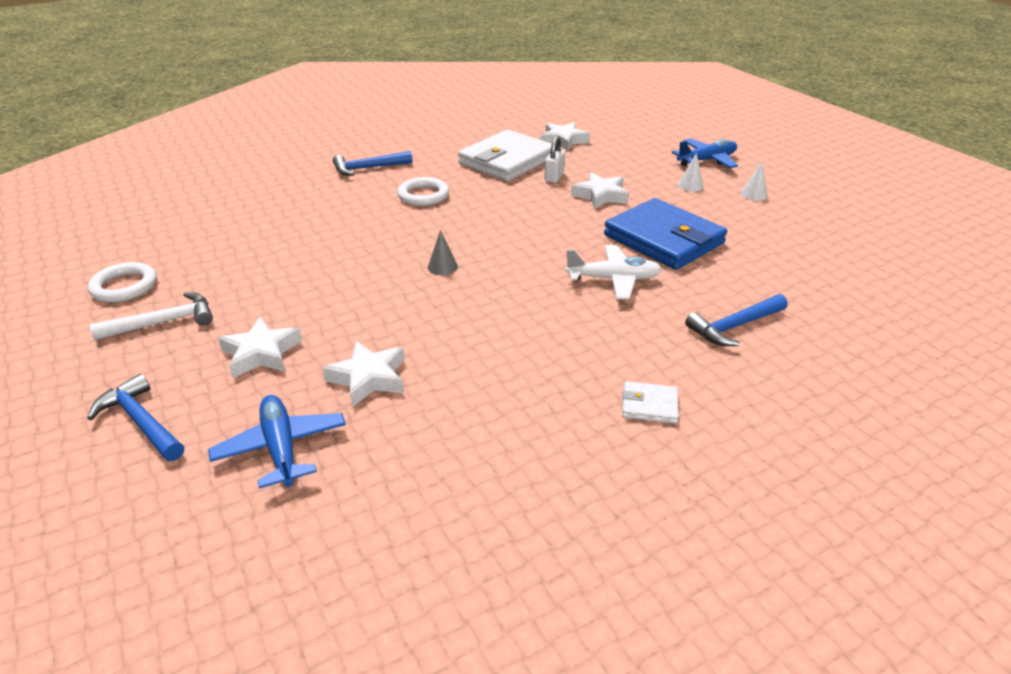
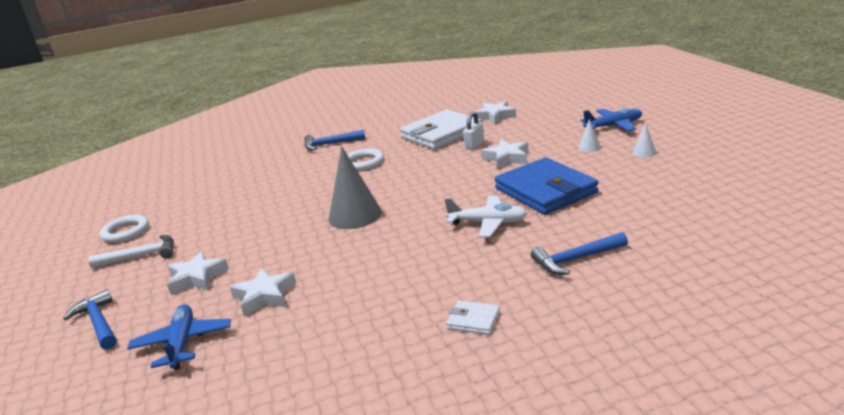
camera: 15 degrees right, 10 degrees down
grey cone [428,230,458,275] -> grey cone [329,146,382,229], size x2.21

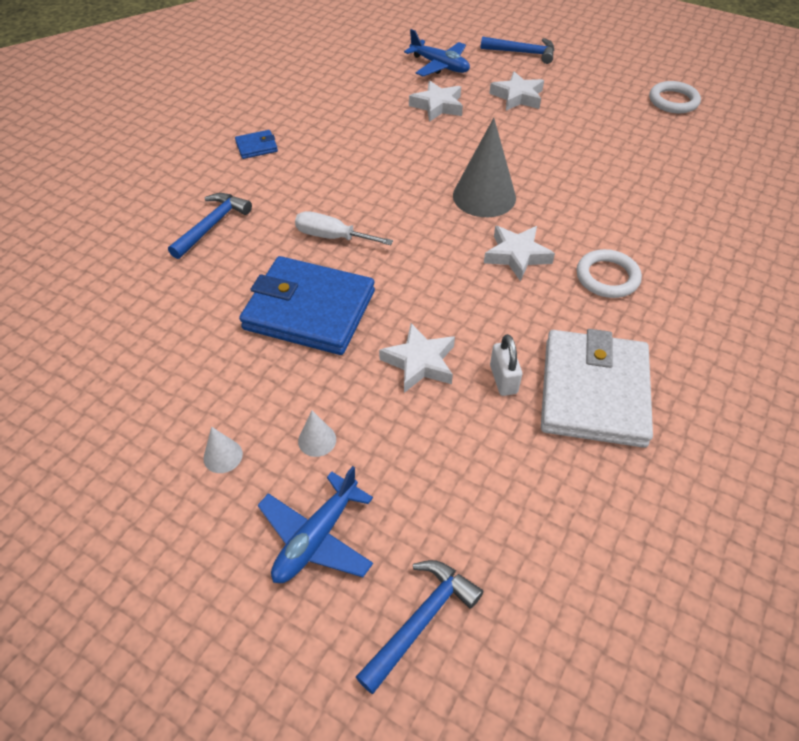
camera: 135 degrees right, 25 degrees up
white hammer [88,235,174,268] -> none
blue hammer [304,130,365,150] -> blue hammer moved to [356,560,483,694]
white plane [444,195,527,237] -> white screwdriver [295,211,393,245]
white wallet [446,300,500,335] -> blue wallet [235,130,278,159]
white star [475,101,516,124] -> white star moved to [484,226,555,281]

